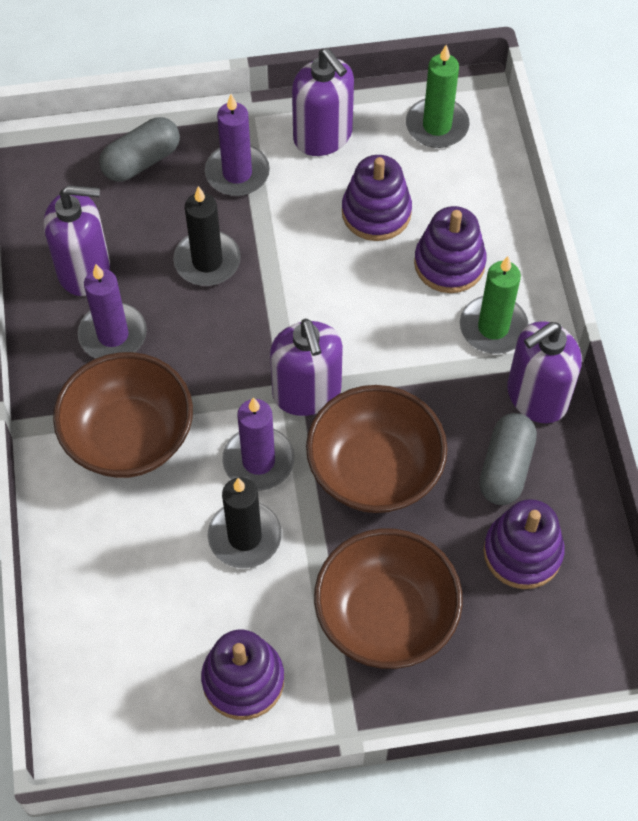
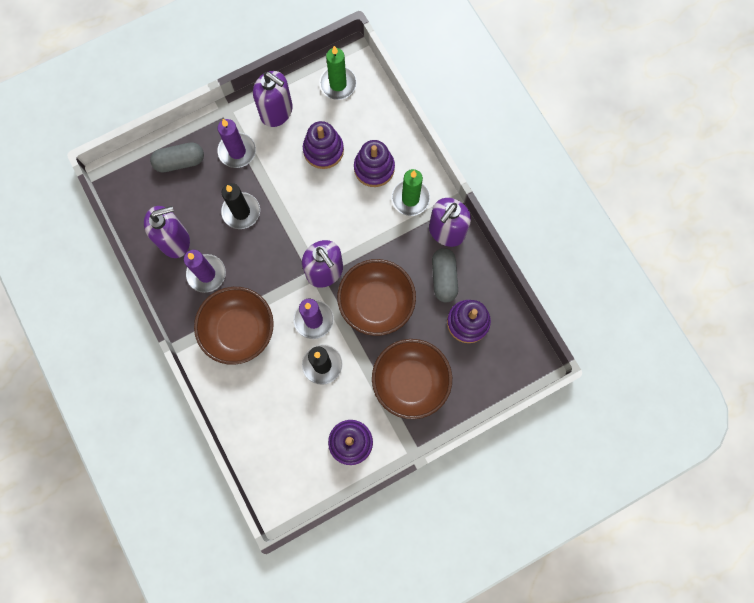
camera: 20 degrees left, 15 degrees up
grey capsule [99,117,180,182] -> grey capsule turned 45 degrees clockwise [150,142,204,172]

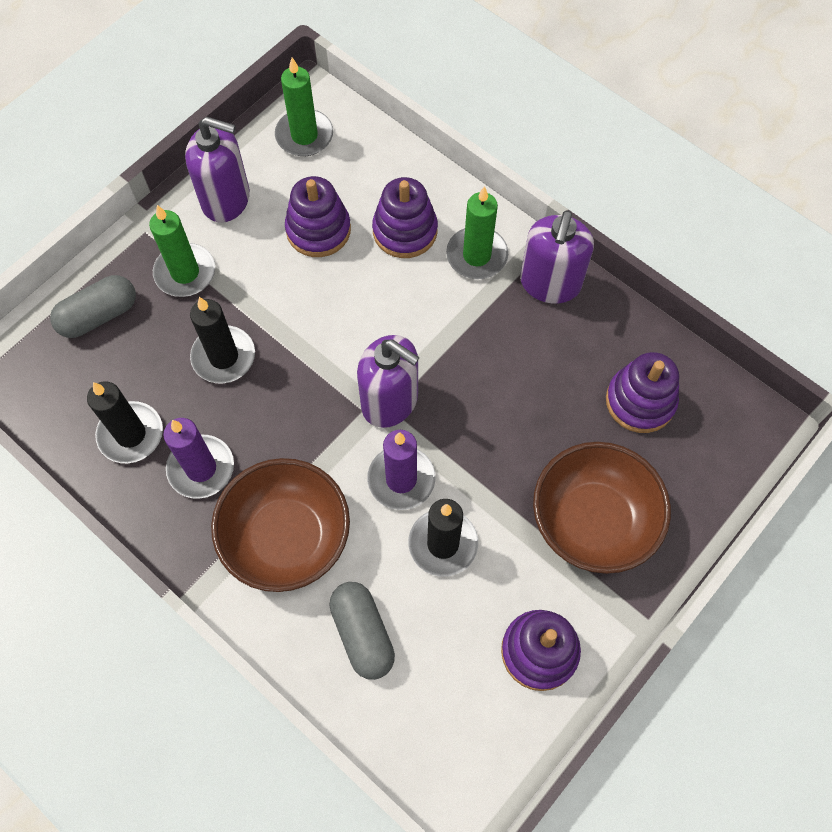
camera: 20 degrees left, 10 degrees down
purple soap dispenser [144,206,190,258] -> black candle [87,381,163,463]
purple candle [217,119,256,168] -> green candle [149,205,215,297]
brown bowl [337,259,416,336] -> none
grey capsule [432,248,458,302] -> grey capsule moved to [329,582,395,680]

